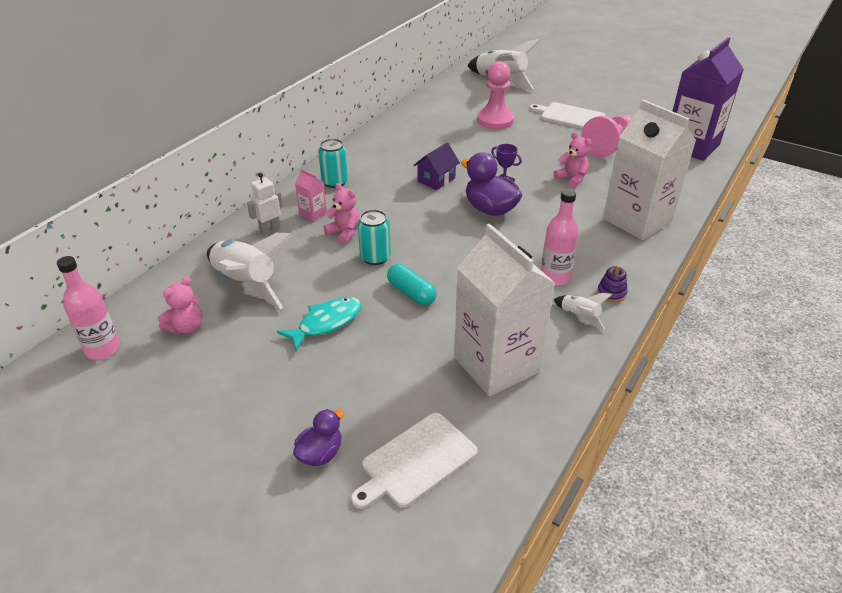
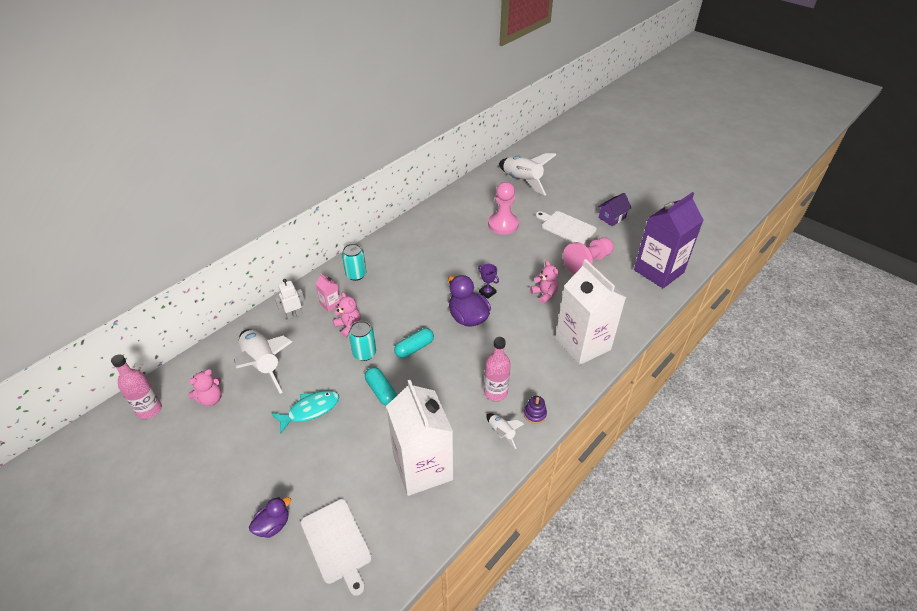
camera: 10 degrees right, 5 degrees up
white cutting board [351,413,478,509] -> white cutting board turned 90 degrees counterclockwise [301,499,372,596]
purple house [414,143,460,190] -> purple house moved to [598,193,631,226]
none -> turquoise capsule [394,328,434,358]

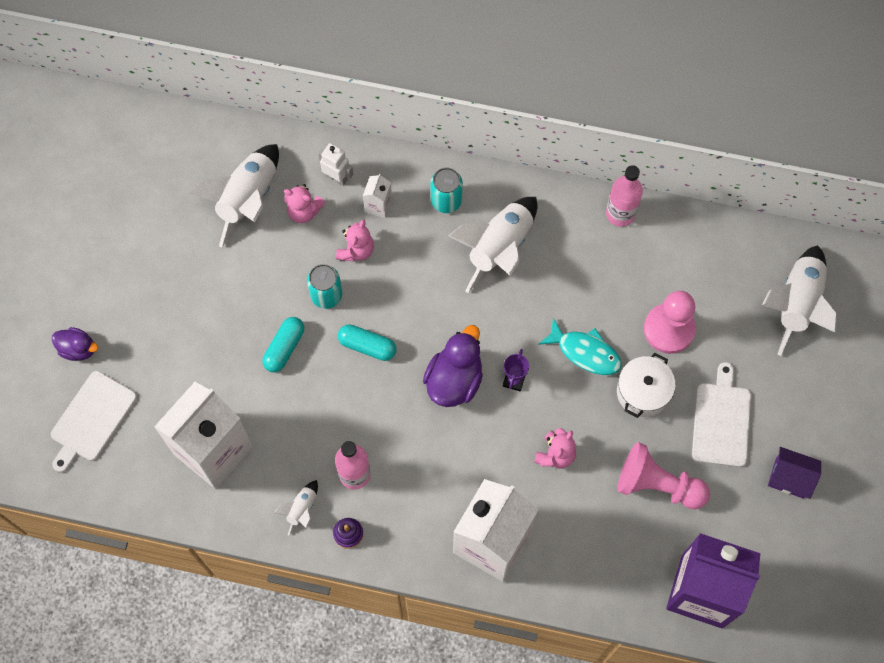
camera: 60 degrees right, 25 degrees up
pink bottle [111,354,162,419] -> pink bottle moved to [606,165,643,227]
pink teddy bear [188,369,222,406] -> pink teddy bear moved to [284,184,325,223]
turquoise fish [272,390,339,434] -> turquoise fish moved to [538,318,622,375]
pink carton [315,273,340,312] -> white carton [363,174,392,218]
none -> white rocket [448,197,537,293]
none -> white pot [617,353,676,418]

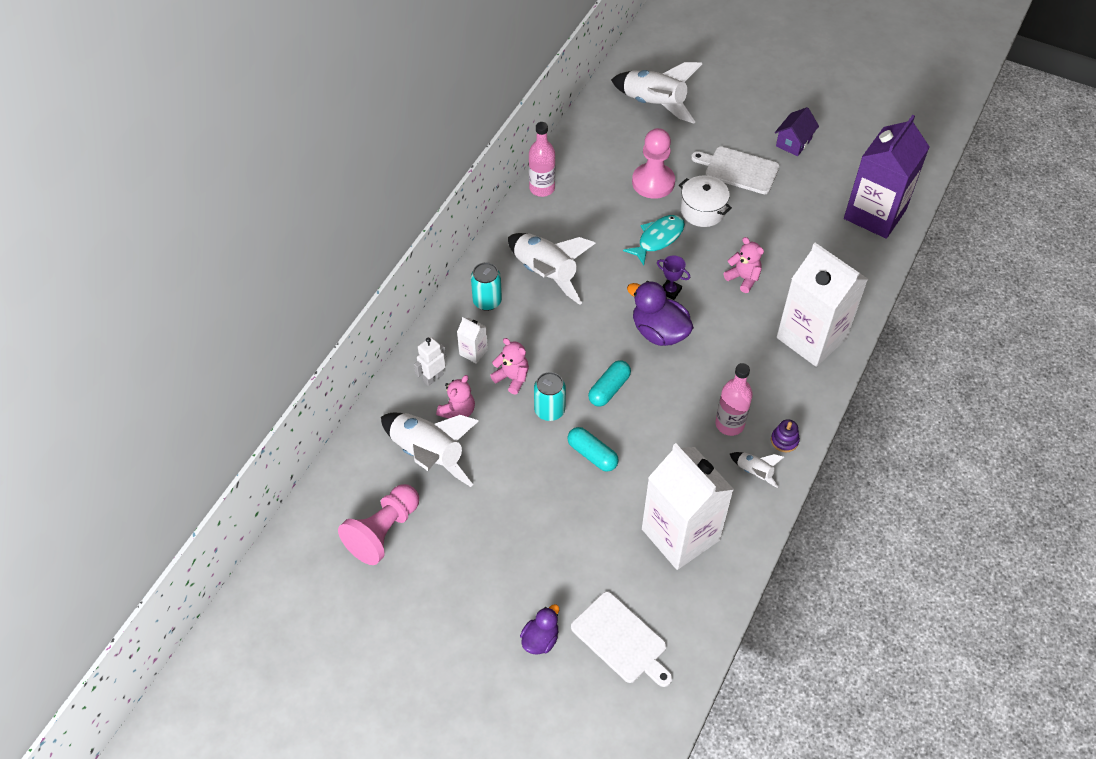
camera: 75 degrees left, 15 degrees down
pink pawn [618,442,710,509] -> pink pawn moved to [338,484,419,565]

